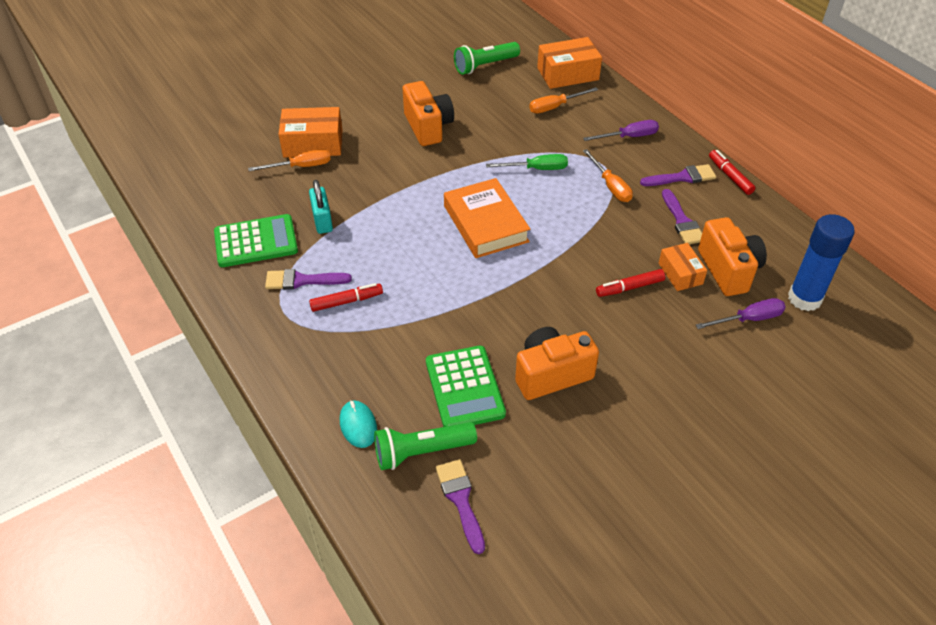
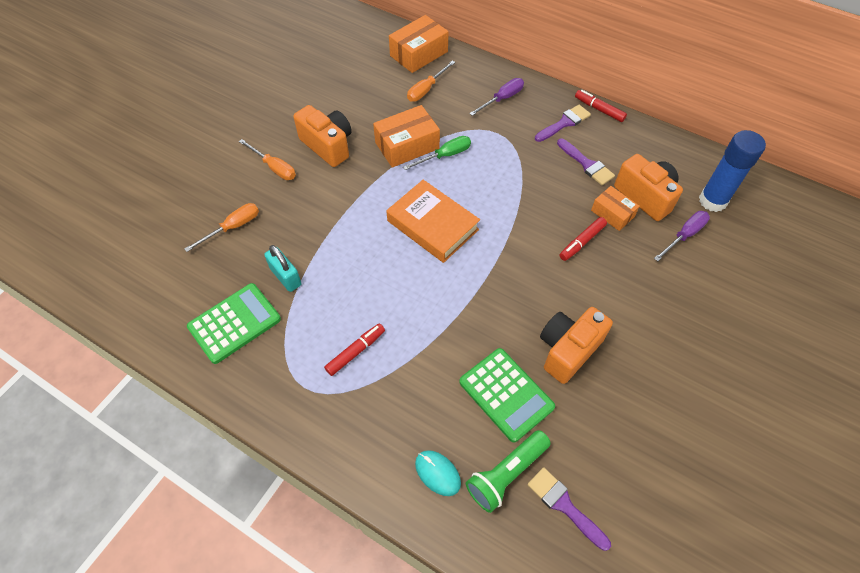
camera: 25 degrees left, 10 degrees up
purple brush [265,269,352,290] -> none
orange box [278,107,343,158] -> orange box moved to [373,105,440,168]
green flashlight [454,42,520,75] -> none
orange screwdriver [583,149,633,202] -> orange screwdriver moved to [239,139,296,180]

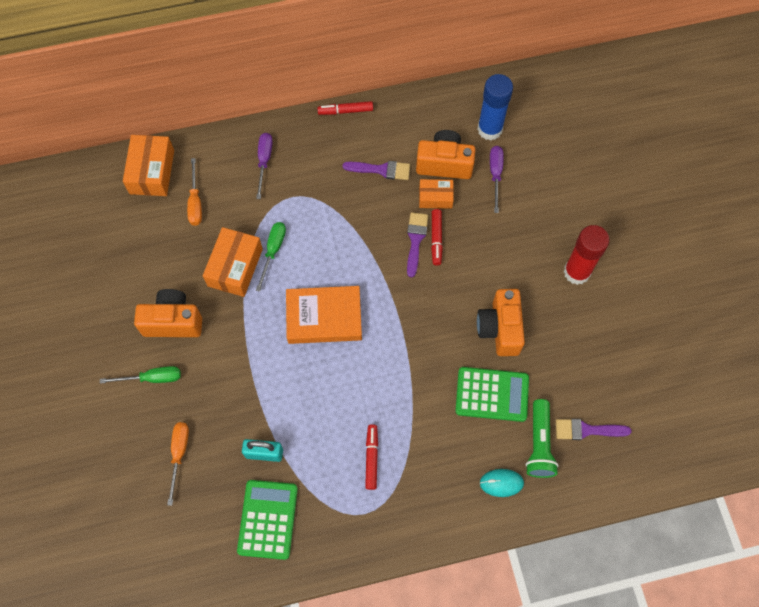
camera: 45 degrees left, 10 degrees up
orange screwdriver [239,139,296,180] -> green screwdriver [100,366,181,384]
purple brush [535,105,591,142] -> purple brush moved to [407,212,429,277]
none -> red glue stick [564,225,610,285]

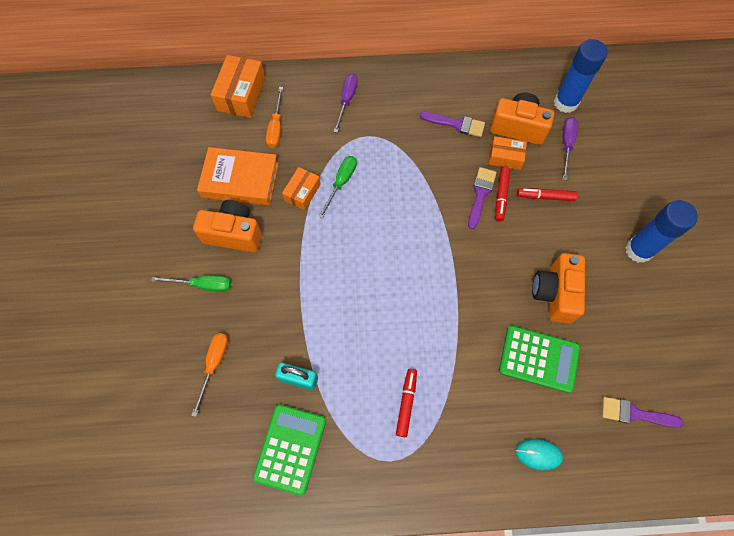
camera: 10 degrees right, 0 degrees up
orange box [203,227,263,297] -> orange box [282,167,321,210], size x0.62
orange book [286,286,362,344] -> orange book moved to [197,147,279,205]
red marker [317,101,373,115] -> red marker moved to [517,188,578,201]
green flashlight [526,399,559,478] -> none
red glue stick [564,225,610,285] -> blue glue stick [625,200,698,263]

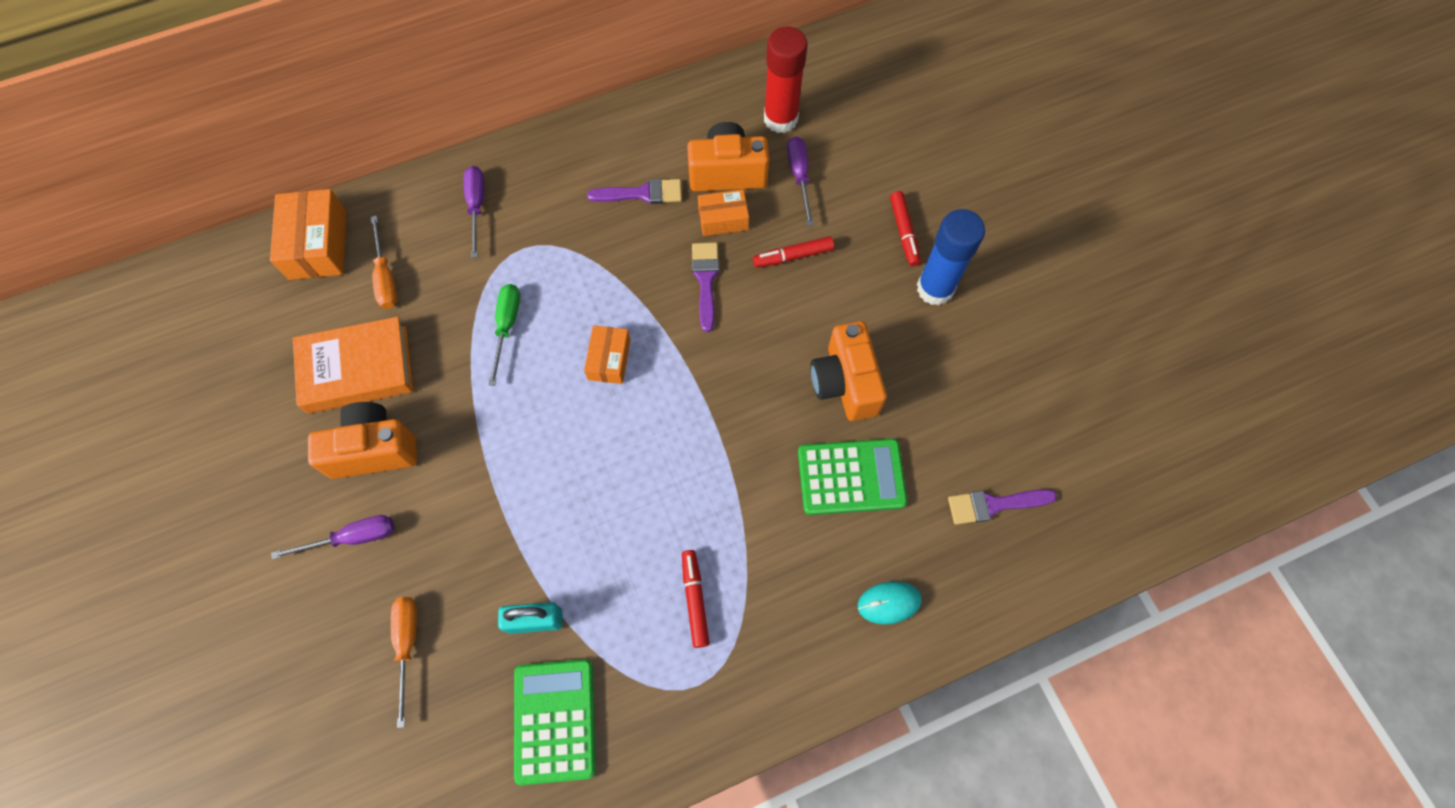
camera: 20 degrees left, 0 degrees up
green screwdriver [151,275,231,292] -> purple screwdriver [271,515,394,560]
orange box [282,167,321,210] -> orange box moved to [584,325,630,384]
red marker [495,167,510,221] -> red marker moved to [890,191,921,266]
blue glue stick [554,39,608,113] -> red glue stick [764,27,808,133]

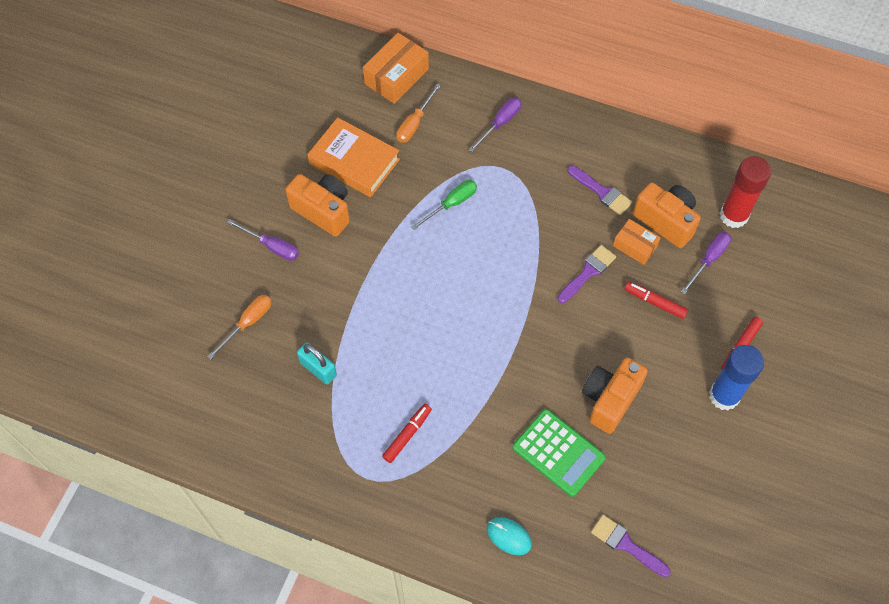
camera: 45 degrees right, 5 degrees down
green calculator [514,659,596,785] -> none
orange box [584,325,630,384] -> none

